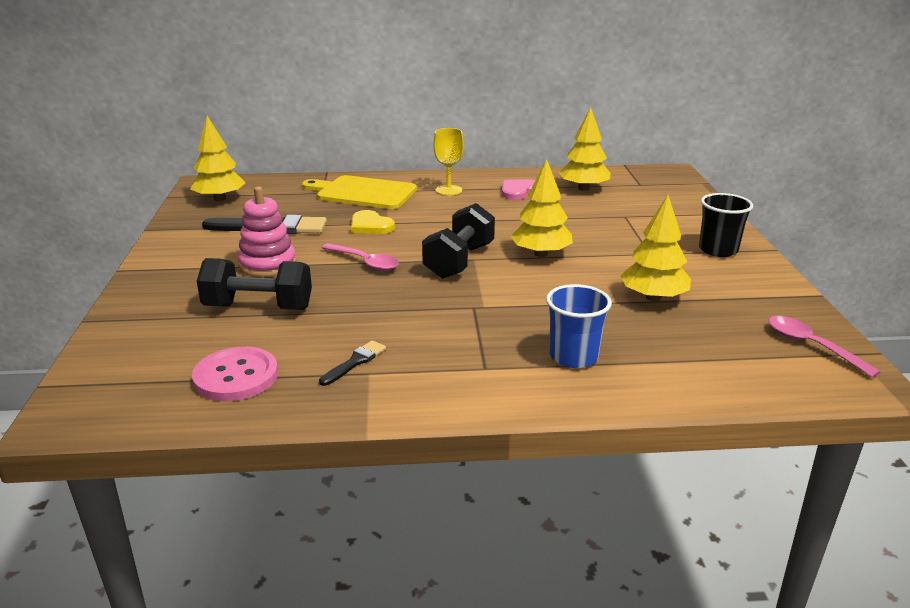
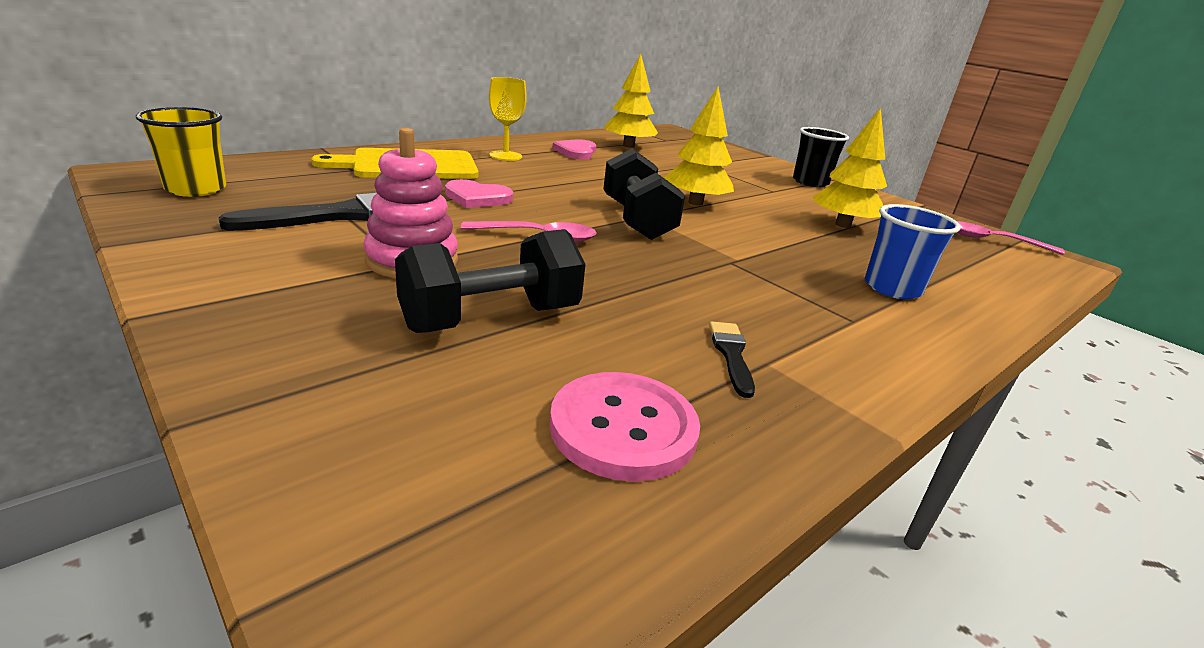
camera: 40 degrees left, 0 degrees up
yellow tree [190,116,246,201] -> yellow cup [136,107,226,197]
yellow heart [351,210,395,234] -> pink heart [445,179,513,208]

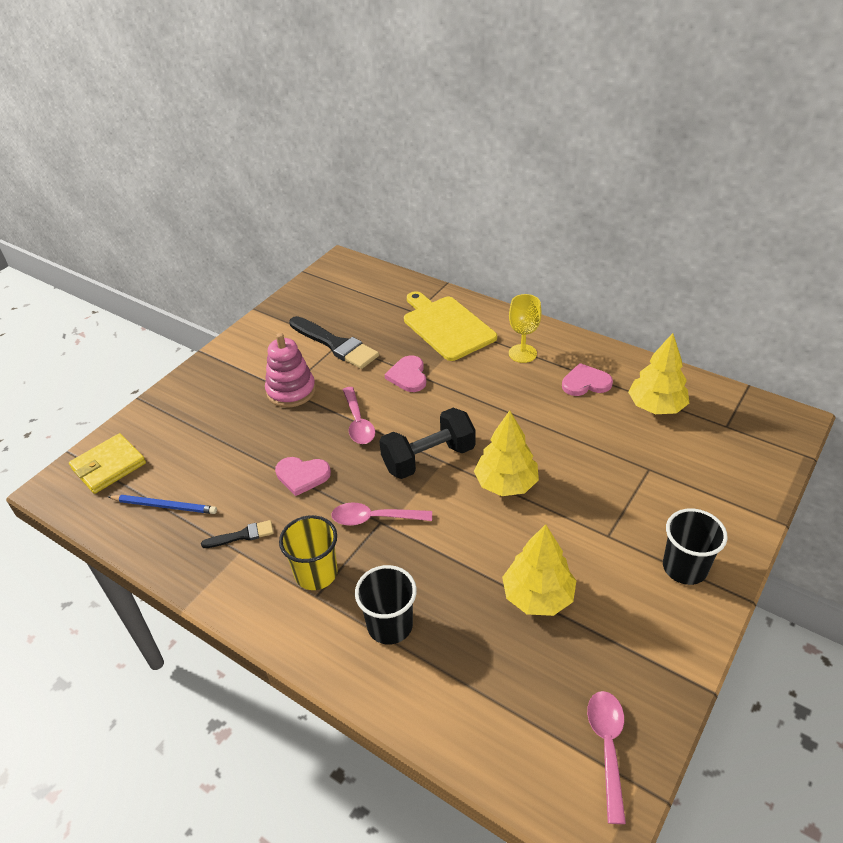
camera: 80 degrees right, 15 degrees up
yellow cup [136,107,226,197] -> yellow cup moved to [279,515,338,590]
black dumbbell [395,229,585,333] -> none
pink button [549,372,700,482] -> blue pencil [108,495,217,514]
blue cup [865,204,960,299] -> black cup [355,565,417,645]
none -> yellow wallet [69,433,146,494]
none -> pink heart [275,457,331,496]
none -> pink spoon [331,502,432,526]

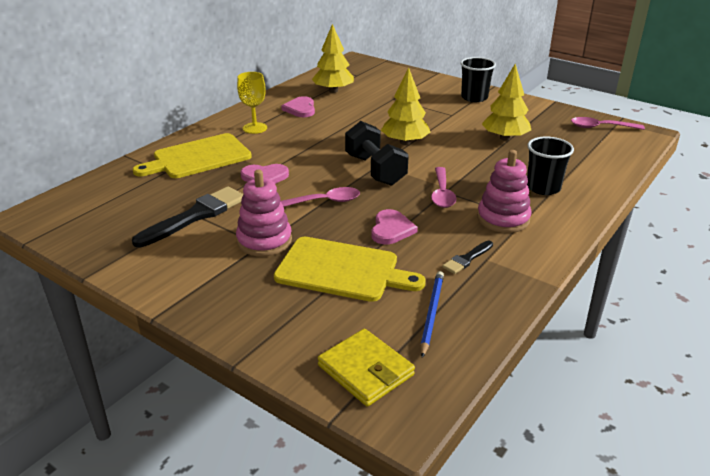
camera: 90 degrees left, 10 degrees down
black brush [201,520,274,548] -> black brush turned 120 degrees counterclockwise [442,240,493,274]
yellow cup [279,515,338,590] -> pink stacking toy [477,150,531,233]
none -> yellow cutting board [274,237,426,302]

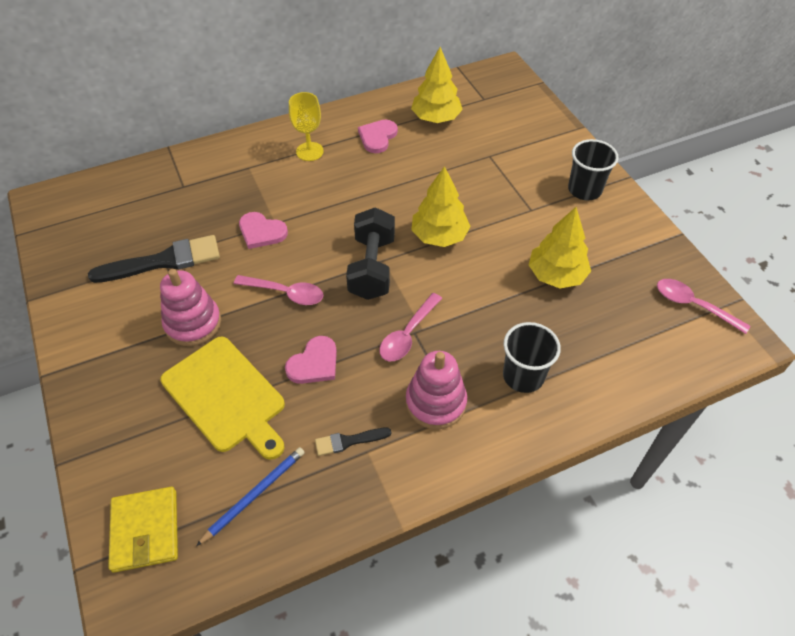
camera: 30 degrees right, 20 degrees up
yellow cutting board [133,133,252,178] -> none

